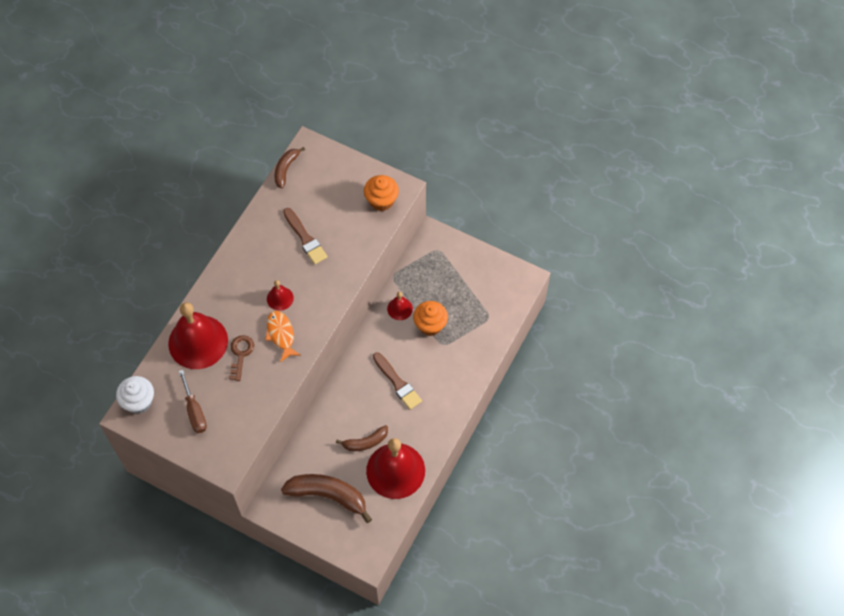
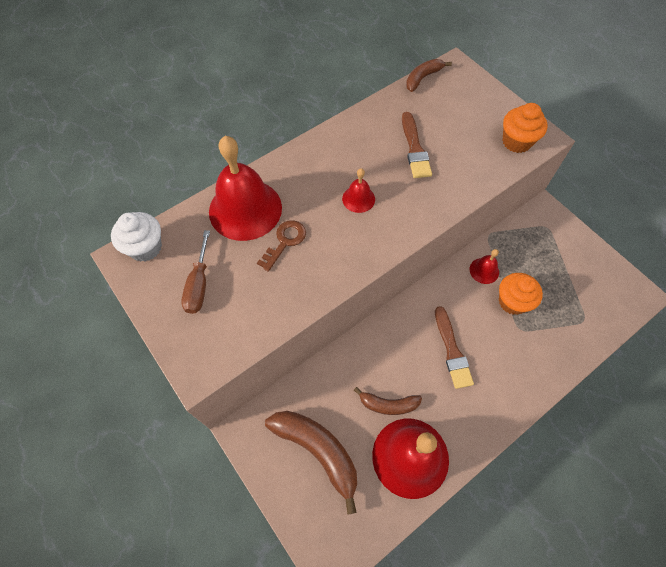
camera: 25 degrees right, 0 degrees up
orange fish [265,311,301,362] -> none

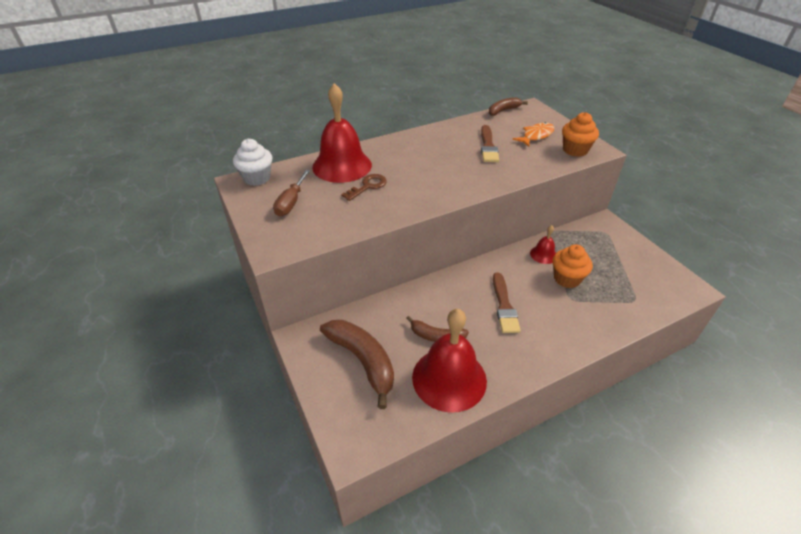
camera: 10 degrees right, 20 degrees down
red bell [342,168,375,213] -> none
none -> orange fish [512,122,554,147]

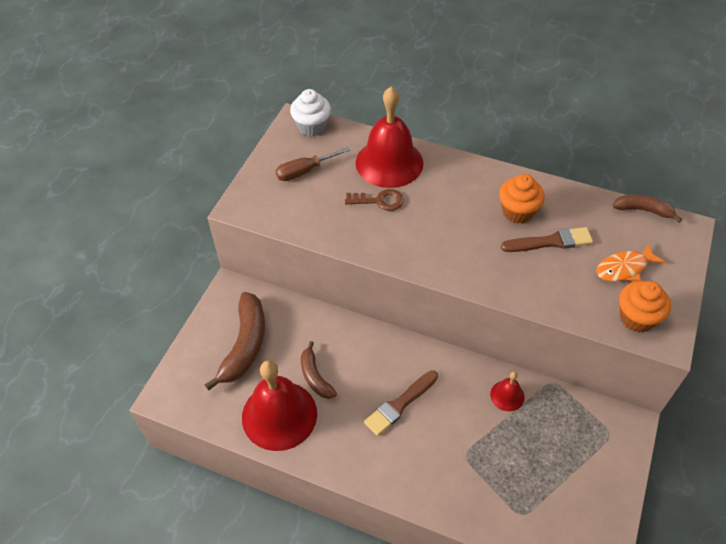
camera: 50 degrees right, 10 degrees up
brown brush [481,125,499,162] -> brown brush turned 150 degrees counterclockwise [501,227,593,252]
orange fish [512,122,554,147] -> orange fish turned 150 degrees clockwise [596,243,665,282]
orange cupcake [553,244,593,288] -> orange cupcake moved to [499,174,545,224]

